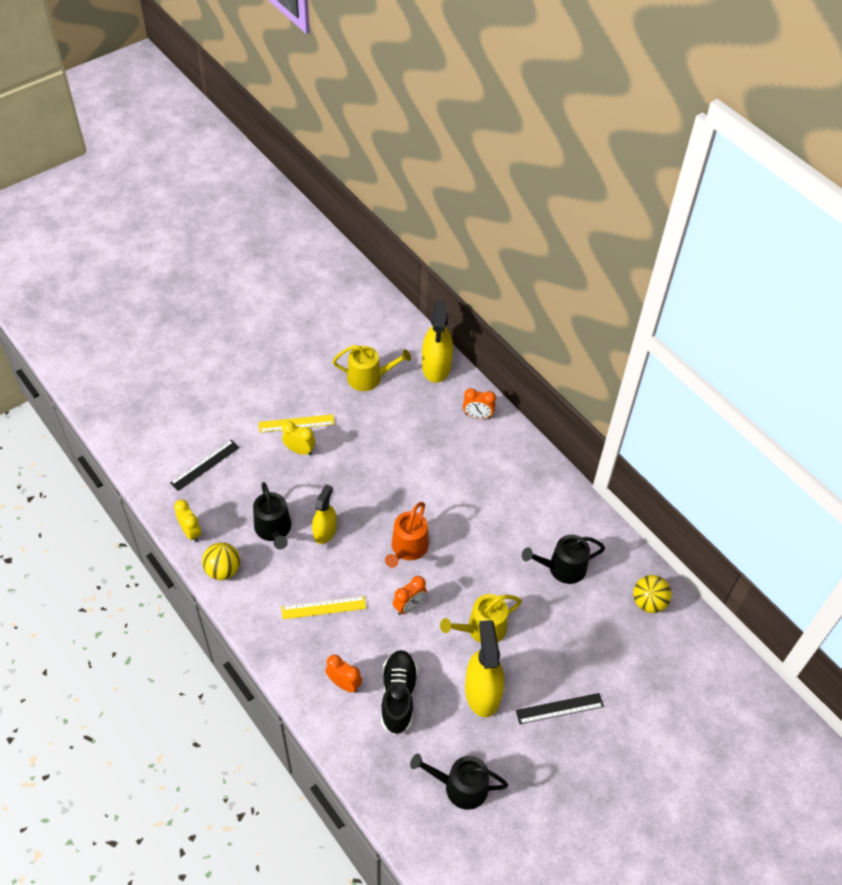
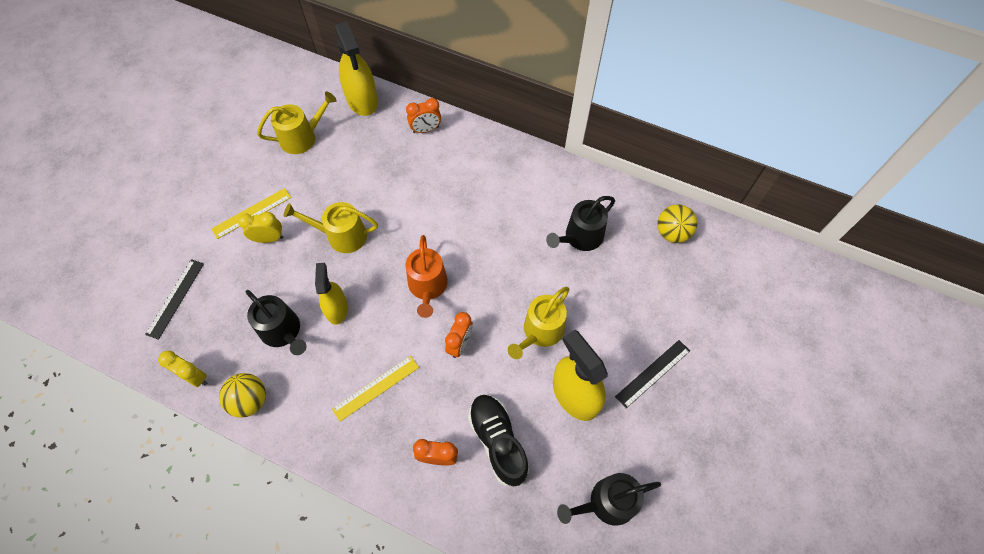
camera: 25 degrees left, 10 degrees up
none -> yellow watering can [284,202,378,253]

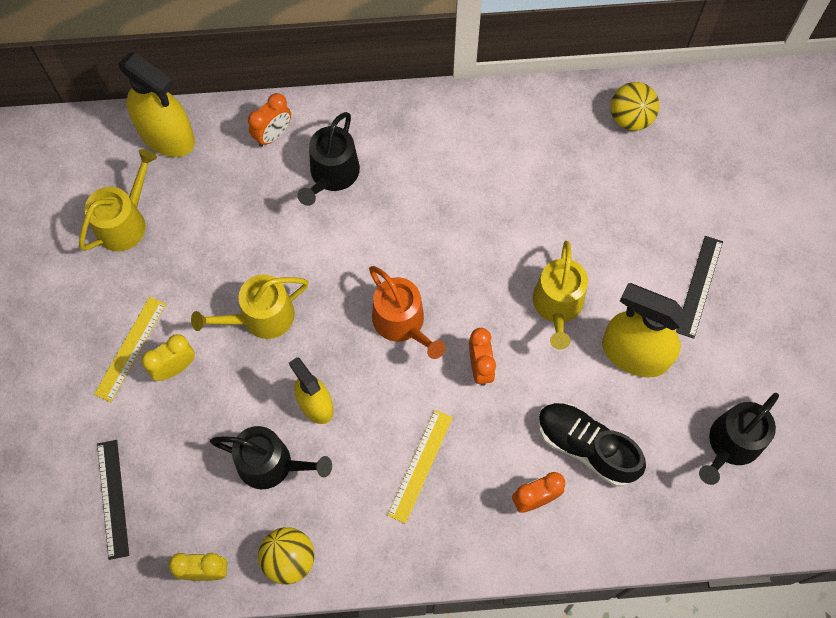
camera: 30 degrees left, 5 degrees up
black watering can [546,196,615,251] -> black watering can moved to [297,112,360,206]

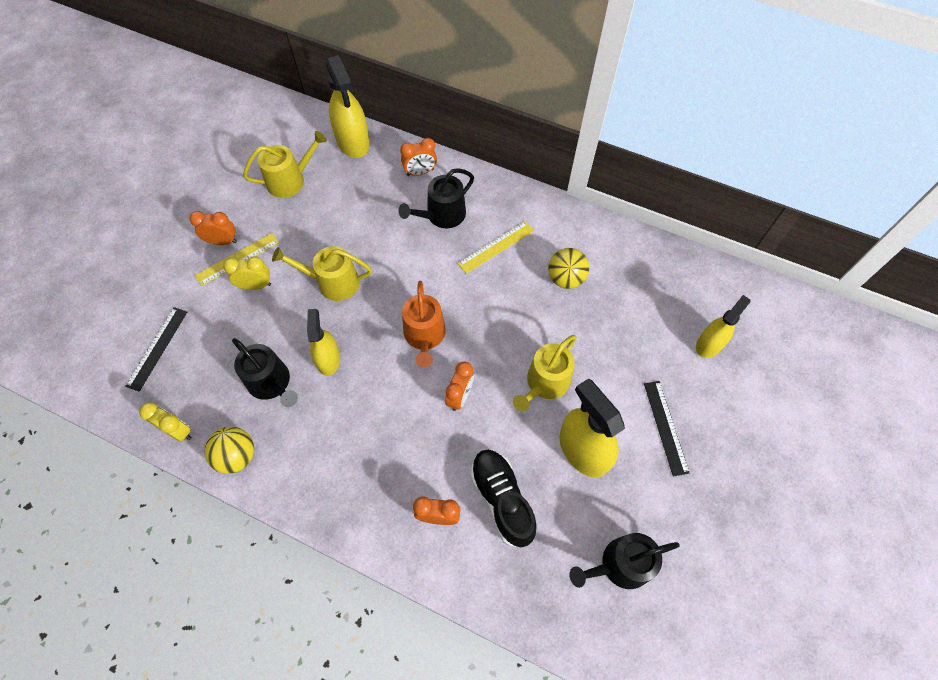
camera: 30 degrees right, 5 degrees down
yellow ruler [387,410,453,524] -> yellow ruler moved to [458,221,534,274]
yellow ball [610,82,659,131] -> yellow ball moved to [548,248,589,289]
black ruler [676,236,723,339] -> black ruler turned 60 degrees counterclockwise [644,381,690,477]
none -> orange clock [189,211,237,245]
none -> yellow spray bottle [696,295,750,358]

